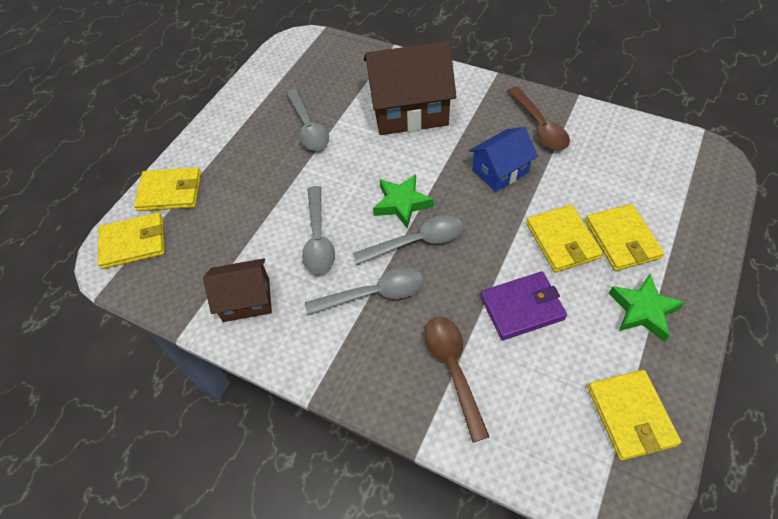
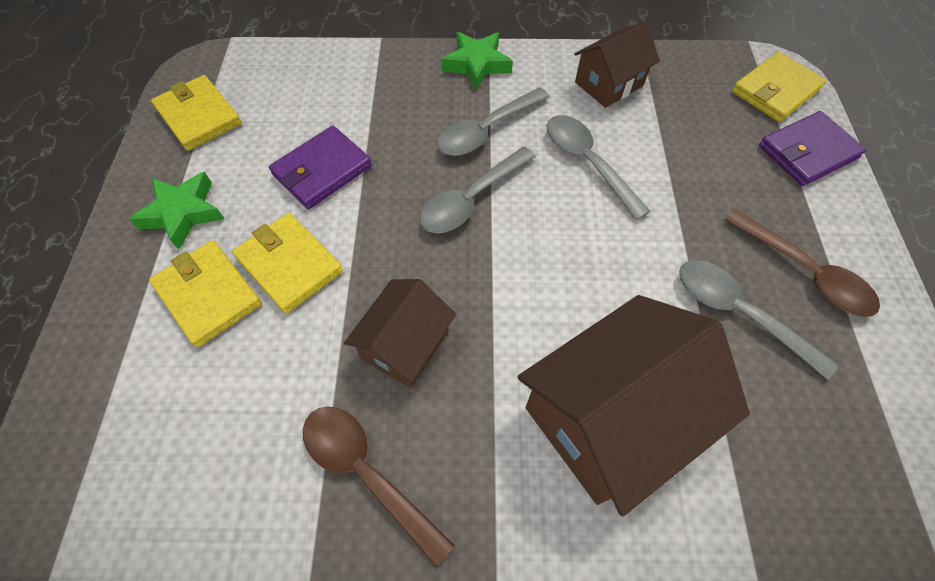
camera: 150 degrees right, 5 degrees up
yellow wallet [134,167,201,211] -> purple wallet [759,111,866,186]
green star [373,174,434,229] -> green star moved to [441,32,513,90]
brown spoon [424,317,489,442] -> brown spoon moved to [725,209,880,317]
blue house [469,127,538,192] -> brown house [344,279,456,388]

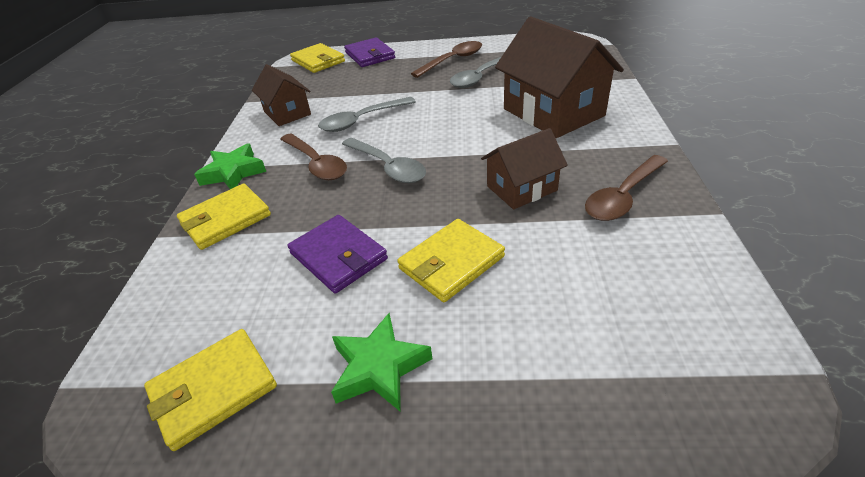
camera: 85 degrees left, 20 degrees down
yellow wallet [149,240,262,347] -> yellow wallet moved to [177,183,271,250]
brown house [344,279,456,388] -> brown house turned 60 degrees counterclockwise [481,128,568,209]
grey spoon [437,87,549,156] -> brown spoon [280,133,347,180]

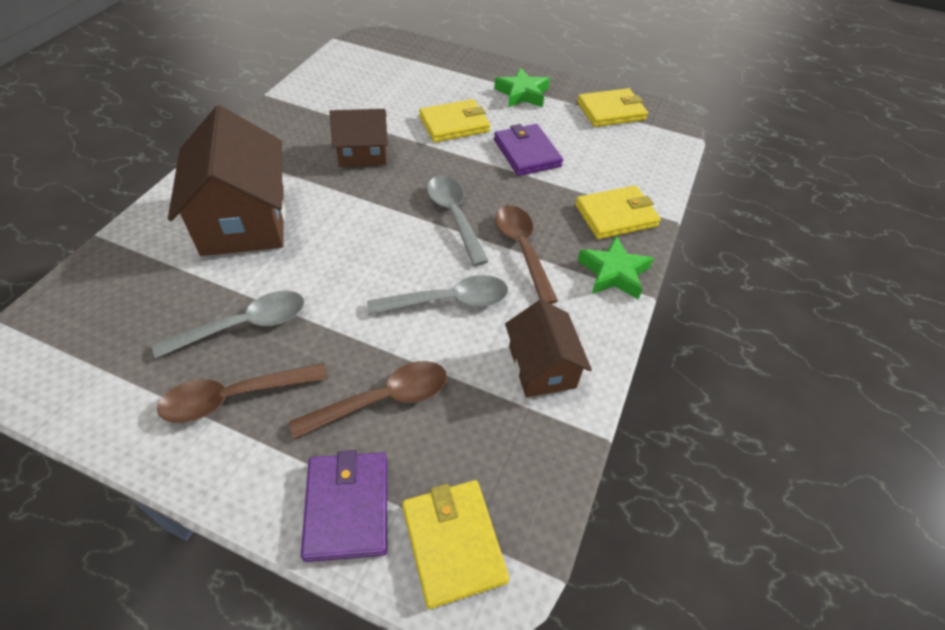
camera: 165 degrees left, 10 degrees up
brown spoon [585,155,668,221] -> brown spoon moved to [289,361,447,439]

